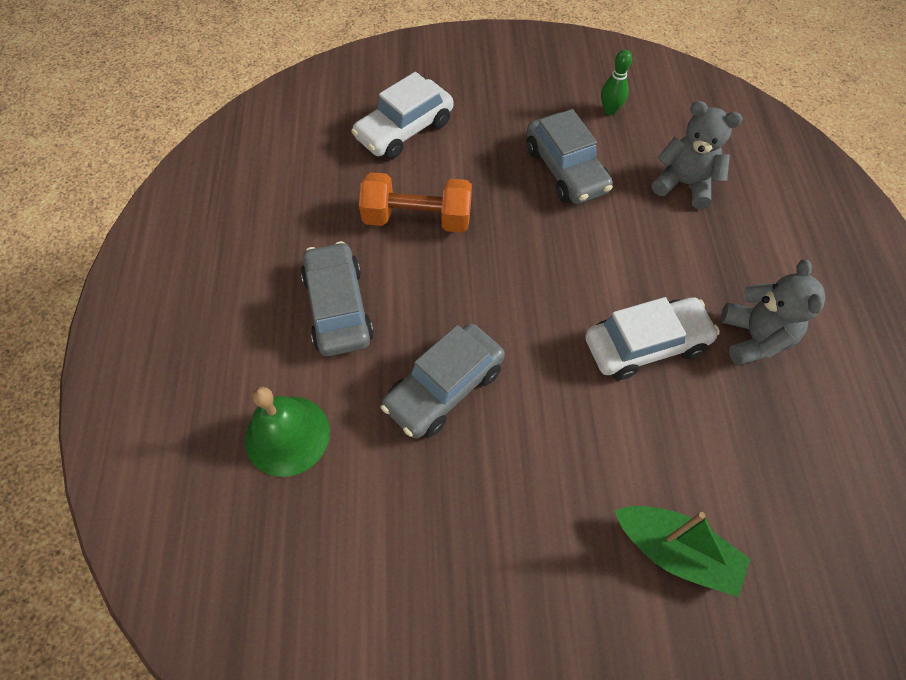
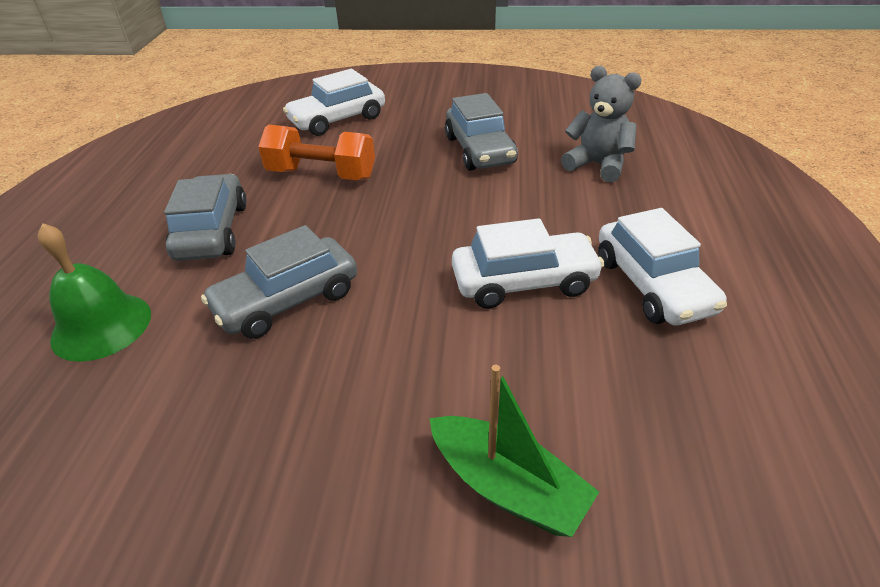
camera: 10 degrees right, 20 degrees down
green bowling pin [601,50,632,115] -> none
grey teddy bear [721,260,825,366] -> white car [598,208,727,325]

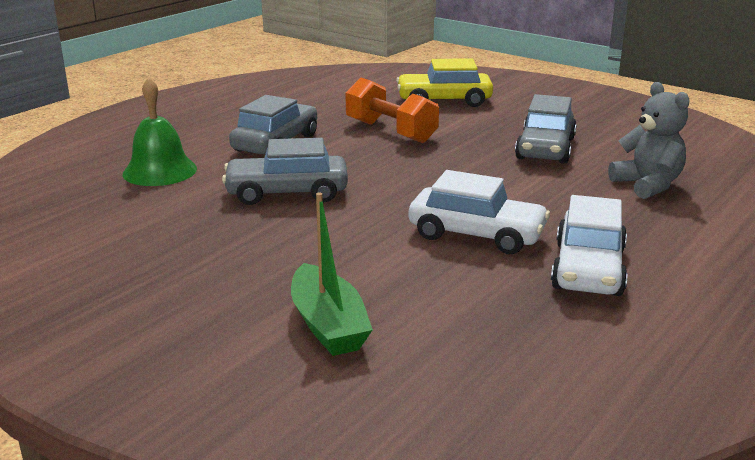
camera: 30 degrees right, 15 degrees down
white car [283,69,385,136] -> yellow car [396,58,493,107]

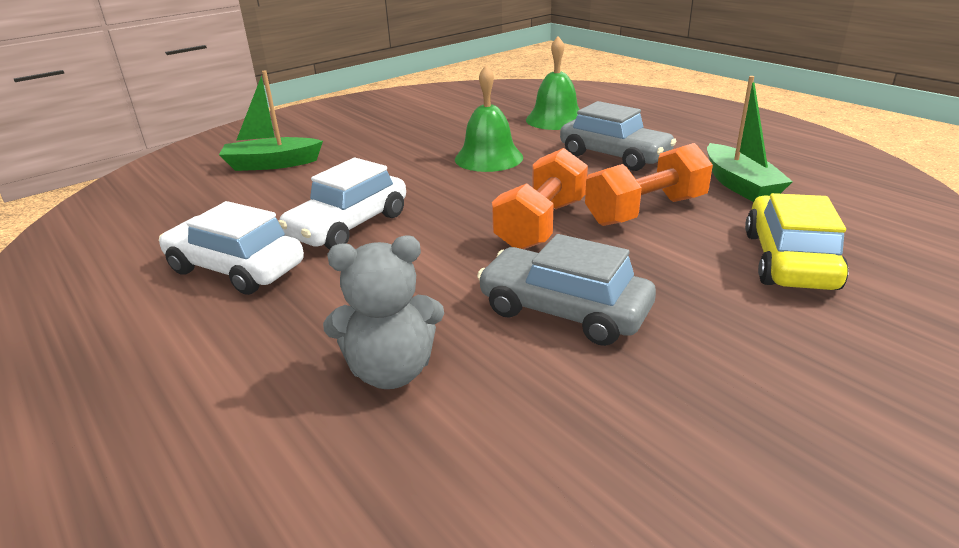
camera: 105 degrees right, 5 degrees up
grey car [222,138,348,205] -> green bell [455,65,523,172]
none -> orange dumbbell [492,148,588,249]
none -> green boat [707,76,793,202]

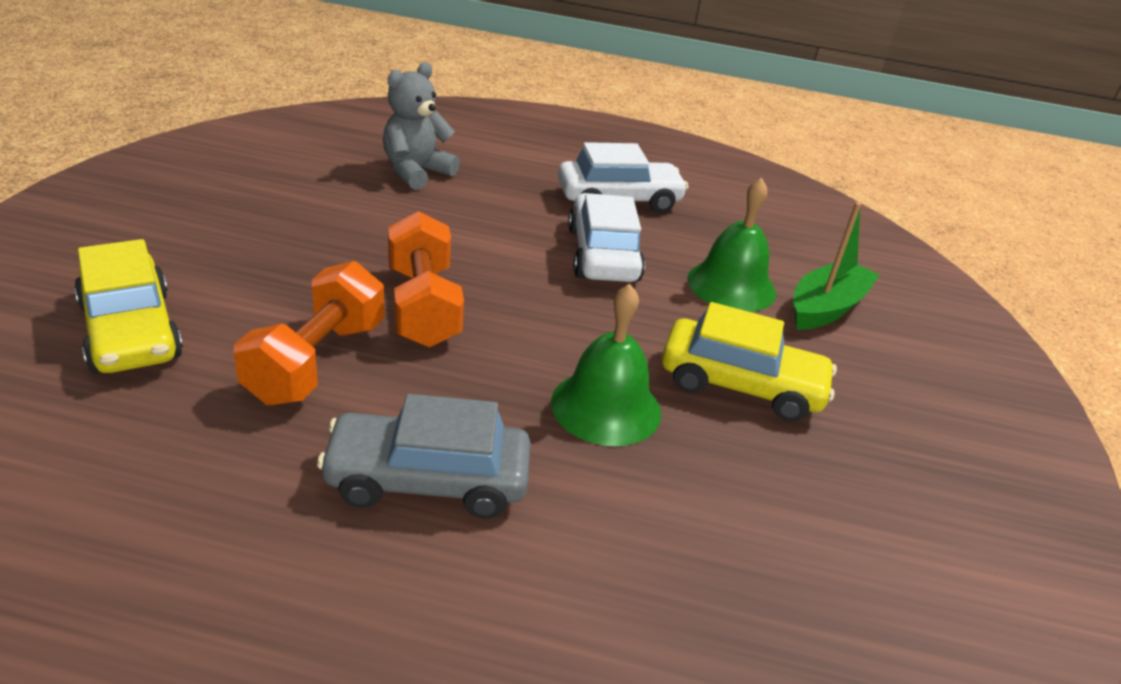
camera: 135 degrees right, 5 degrees up
grey car [477,234,656,346] -> none
green bell [526,36,580,130] -> green bell moved to [687,177,776,312]
green boat [707,76,793,202] -> none
none -> yellow car [662,302,837,422]

